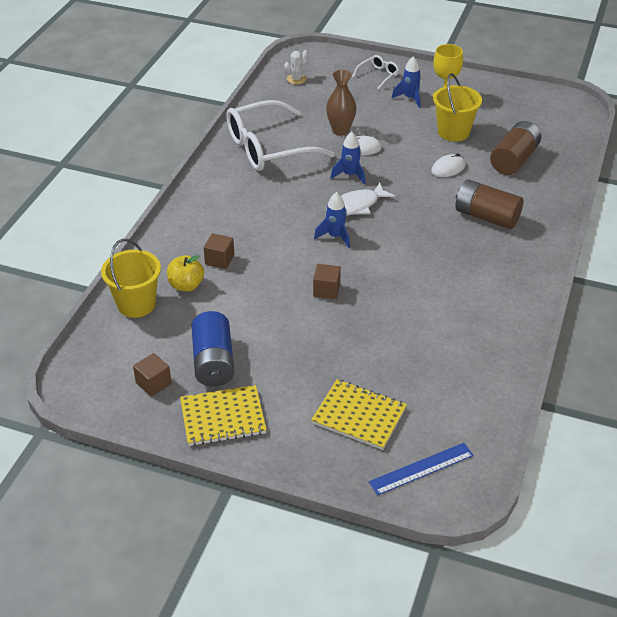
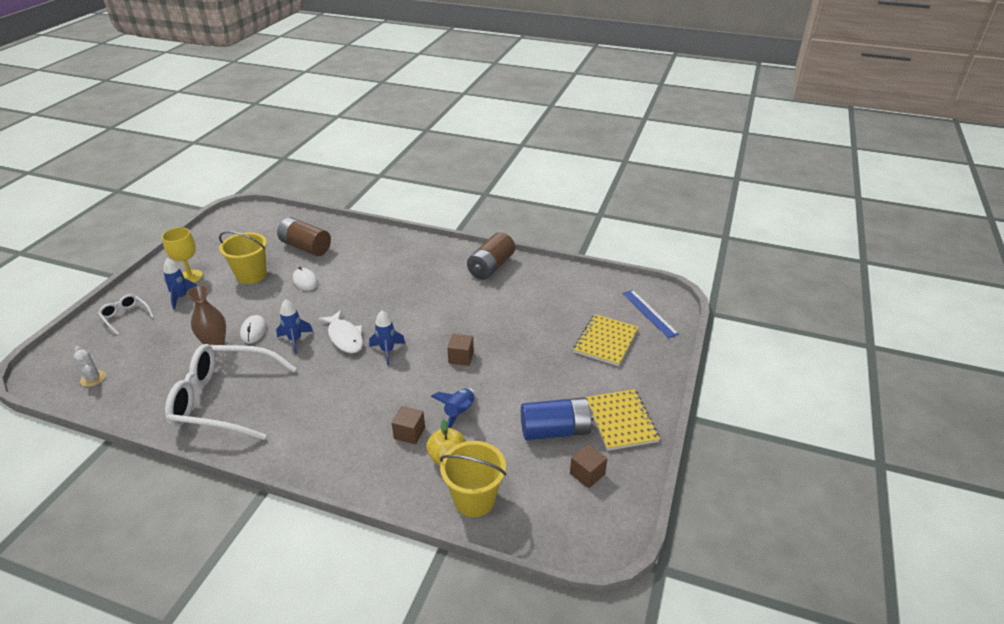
camera: 90 degrees left, 5 degrees down
white glasses [226,100,335,171] -> white glasses turned 120 degrees clockwise [165,344,297,440]
brown battery [455,180,523,229] -> brown battery moved to [467,232,515,280]
none -> blue rocket [431,388,475,428]

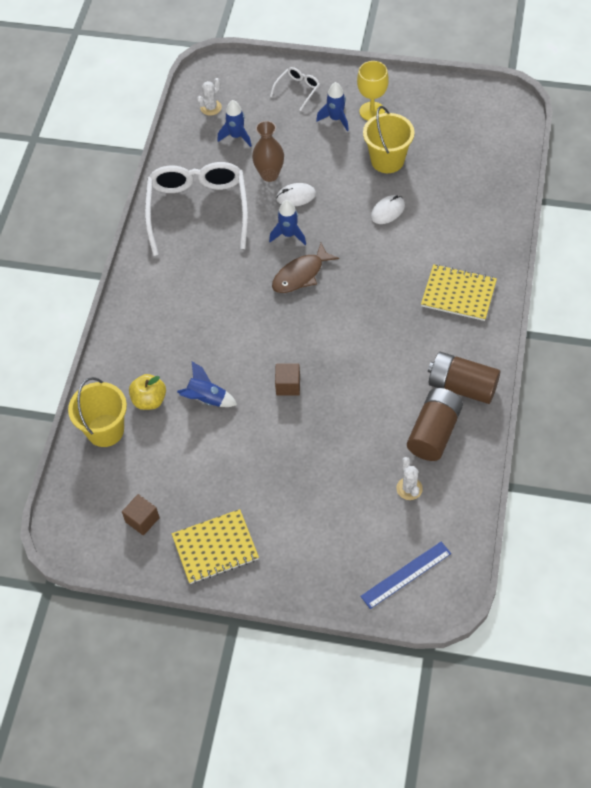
camera: 85 degrees right, 20 degrees up
brown battery [277,217,331,256] -> brown battery moved to [407,388,463,461]
white fish [318,310,363,353] -> brown fish [272,243,339,293]
blue rocket [369,310,405,365] -> blue rocket moved to [217,100,252,147]
brown cube [392,406,425,444] -> none
blue battery [521,397,594,440] -> none
yellow notebook [573,314,638,366] -> yellow notebook moved to [421,264,497,321]
none -> white cactus [396,457,423,500]

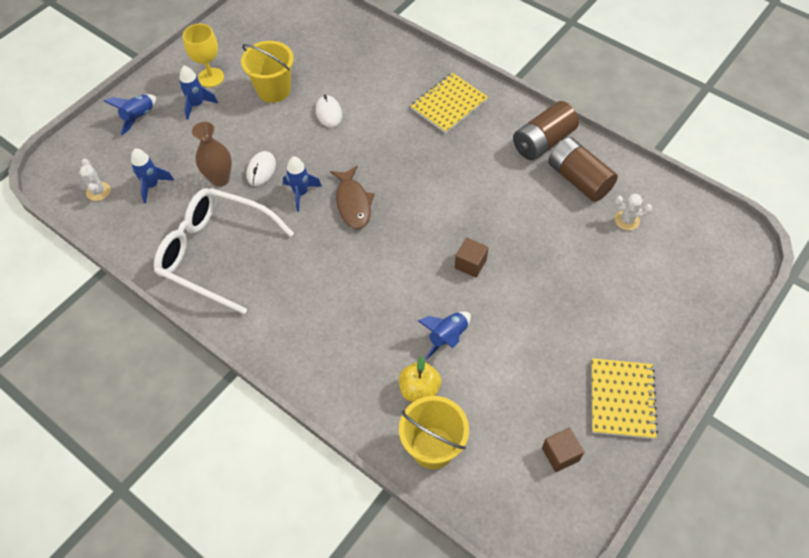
camera: 65 degrees left, 0 degrees up
white glasses [270,67,320,111] -> blue rocket [104,94,156,135]
blue ruler [360,542,451,609] -> none

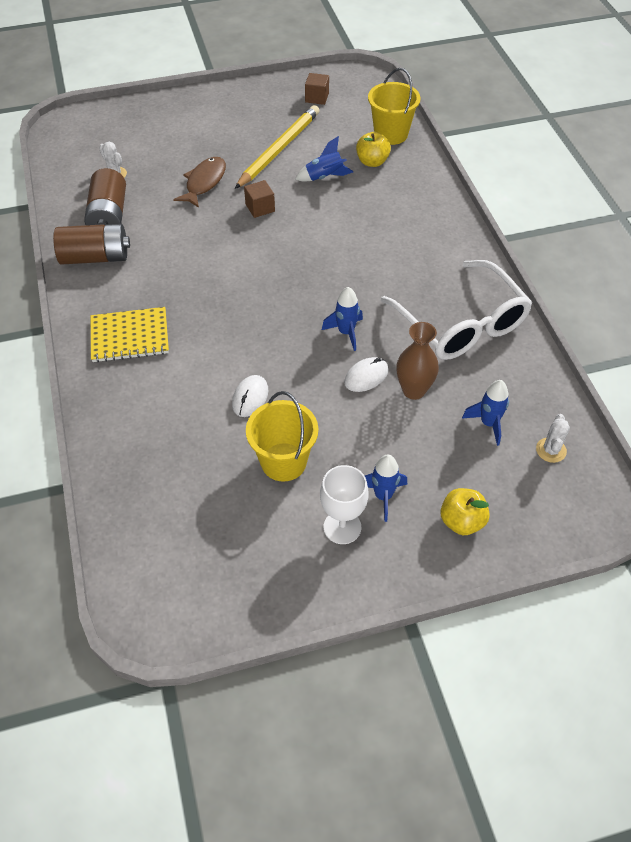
camera: 145 degrees left, 5 degrees down
blue rocket [104,94,156,135] -> yellow apple [440,488,490,535]
yellow goblet [183,24,224,87] -> white goblet [320,465,369,544]
brown fish [330,166,375,229] -> brown fish moved to [173,157,226,208]
yellow notebook [591,358,658,439] -> none
none -> yellow pencil [235,105,320,189]

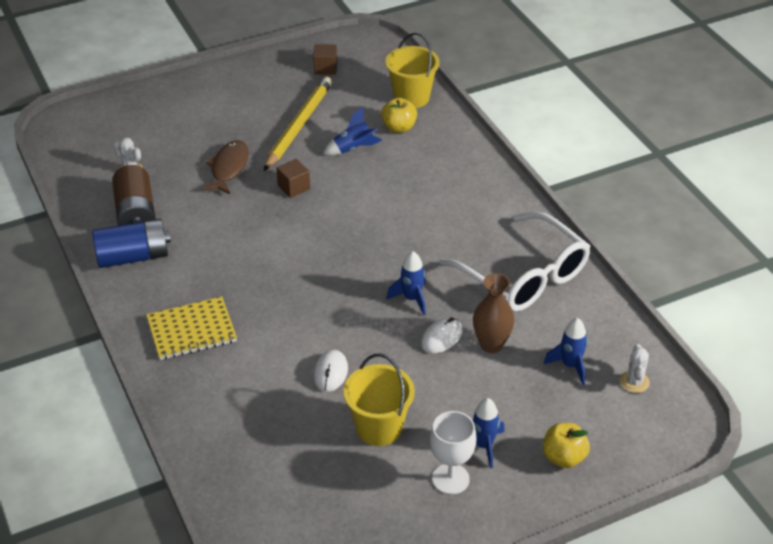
camera: 10 degrees left, 10 degrees down
brown battery [53,223,130,264] -> blue battery [92,219,171,268]

